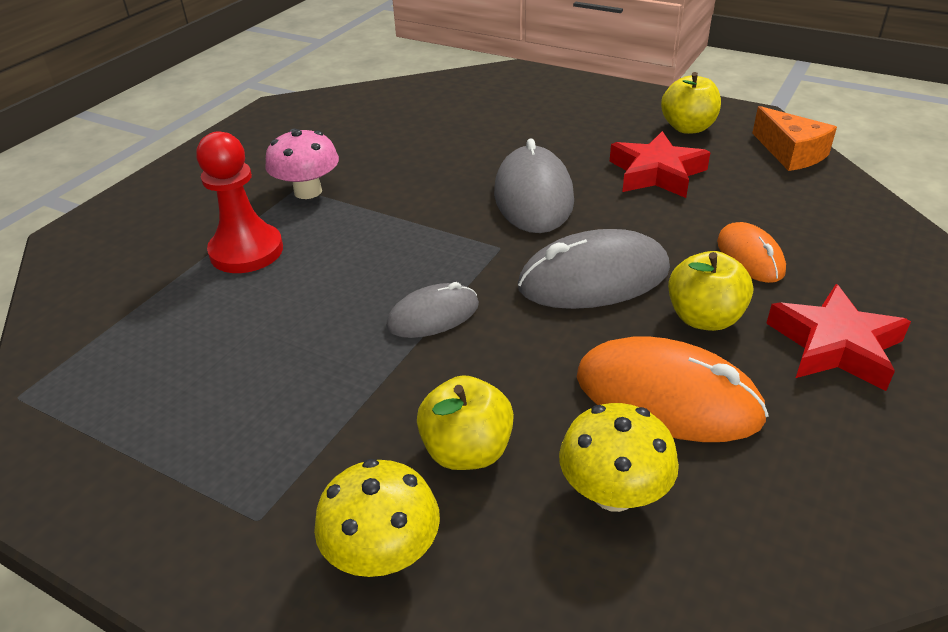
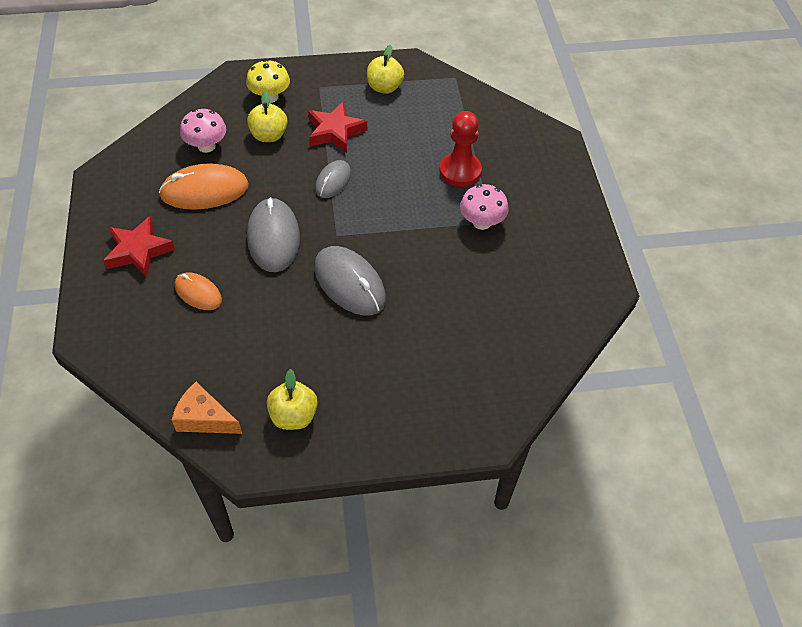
camera: 140 degrees right, 15 degrees up
grey mouse [518,229,670,309] -> grey mouse turned 45 degrees counterclockwise [247,197,300,272]
yellow mushroom [559,403,679,512] -> pink mushroom [180,109,226,153]
red star [610,131,711,198] -> red star moved to [308,101,367,153]
yellow apple [668,251,753,331] -> yellow apple moved to [367,45,404,94]

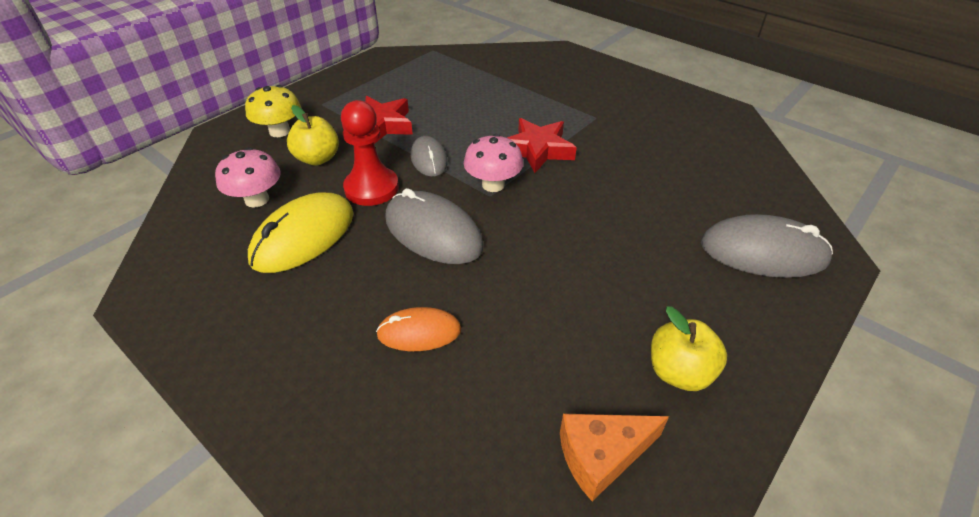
camera: 40 degrees left, 10 degrees down
red star [103,216,175,277] -> red star moved to [507,118,577,173]
orange mouse [159,163,249,210] -> yellow mouse [248,193,353,273]
grey mouse [314,246,386,316] -> grey mouse moved to [701,214,833,278]
yellow apple [367,45,404,94] -> none
red pawn [439,111,482,187] -> red pawn moved to [341,100,399,206]
pink mushroom [460,184,509,230] -> pink mushroom moved to [464,134,523,192]

